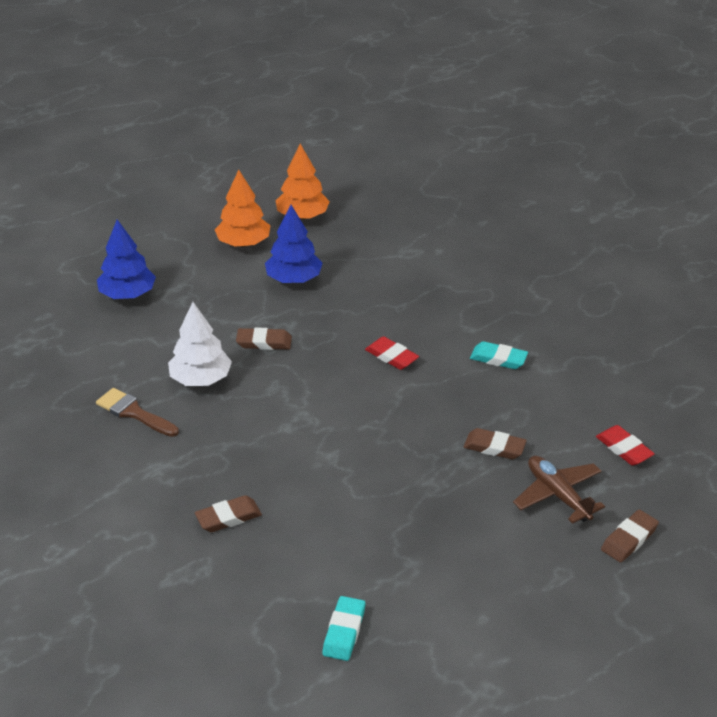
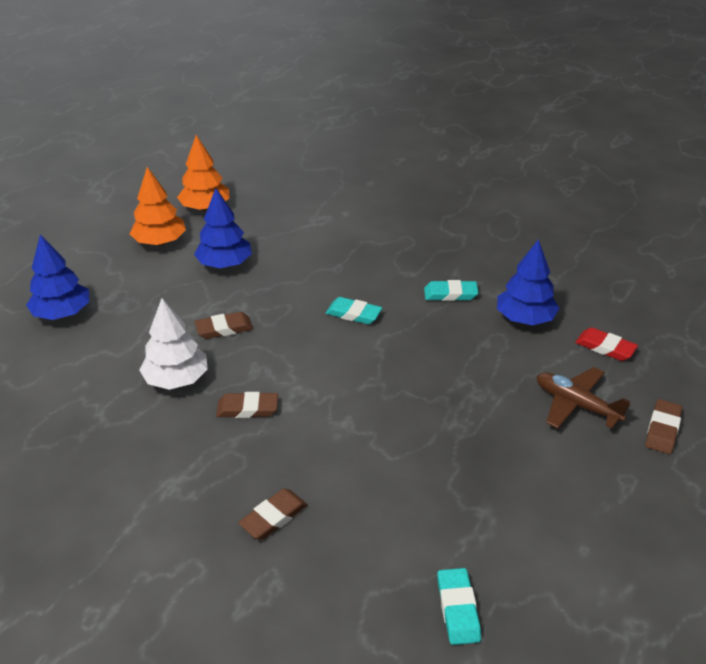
camera: 20 degrees left, 0 degrees up
brown brush [96,388,179,437] -> none
red eraser [365,336,419,370] -> turquoise eraser [326,297,382,324]
brown eraser [464,428,527,459] -> brown eraser moved to [216,392,278,418]
none -> blue tree [497,239,560,325]

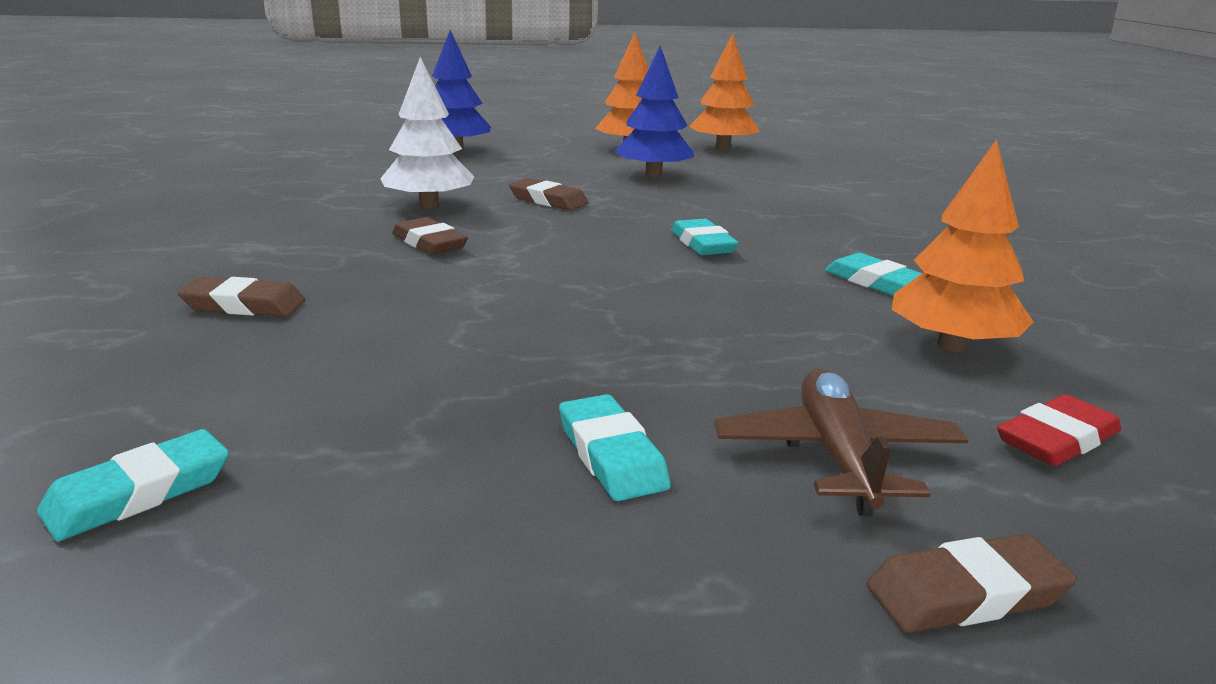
camera: 50 degrees right, 15 degrees down
blue tree [497,239,560,325] -> orange tree [891,139,1034,352]
red eraser [575,327,638,361] -> red eraser turned 60 degrees clockwise [997,394,1121,466]
none -> turquoise eraser [559,394,671,501]

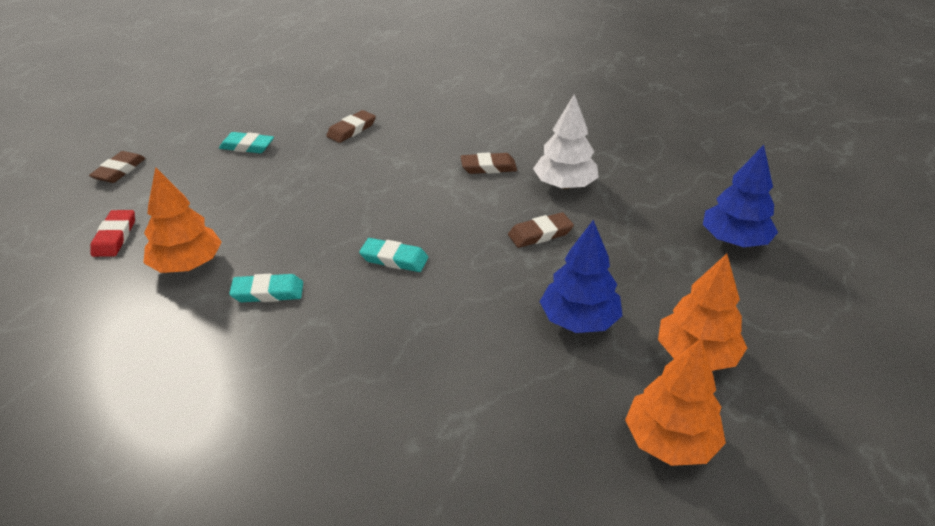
camera: 125 degrees right, 15 degrees up
turquoise eraser [37,429,229,541] -> none
brown eraser [177,277,306,317] -> brown eraser moved to [326,110,376,143]
brown plane [715,369,968,516] -> none

